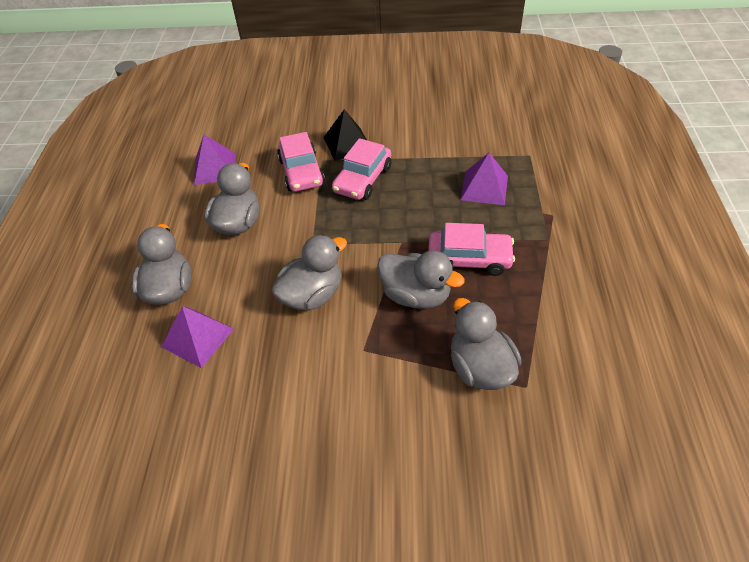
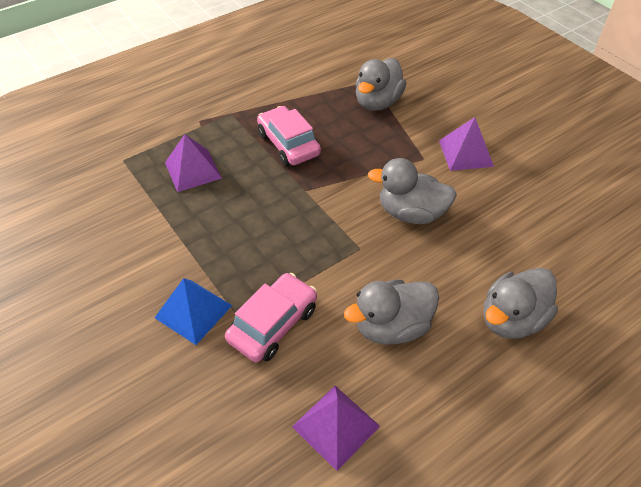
camera: 130 degrees left, 0 degrees up
purple pyramid [162,306,234,368] -> purple pyramid moved to [439,117,494,171]
black pyramid [323,109,367,161] -> blue pyramid [155,278,232,345]
pink car [332,138,392,200] -> none
grey duck [377,251,465,309] -> none

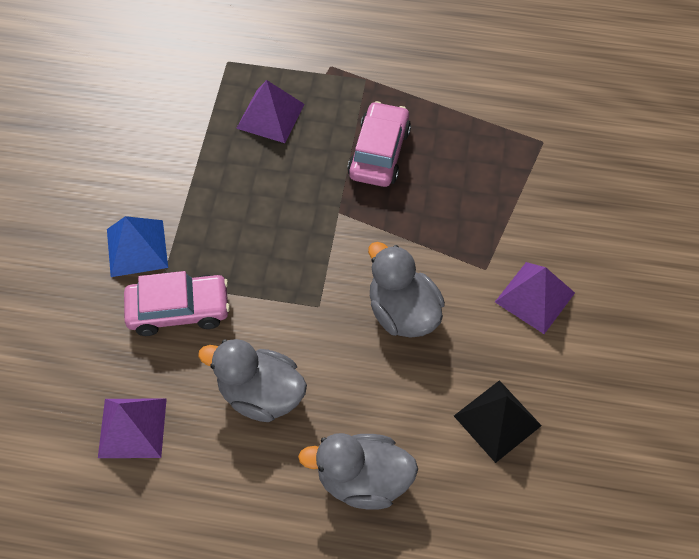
camera: 45 degrees right, 10 degrees up
grey duck [356,58,406,111] -> none
none -> black pyramid [454,380,542,463]

